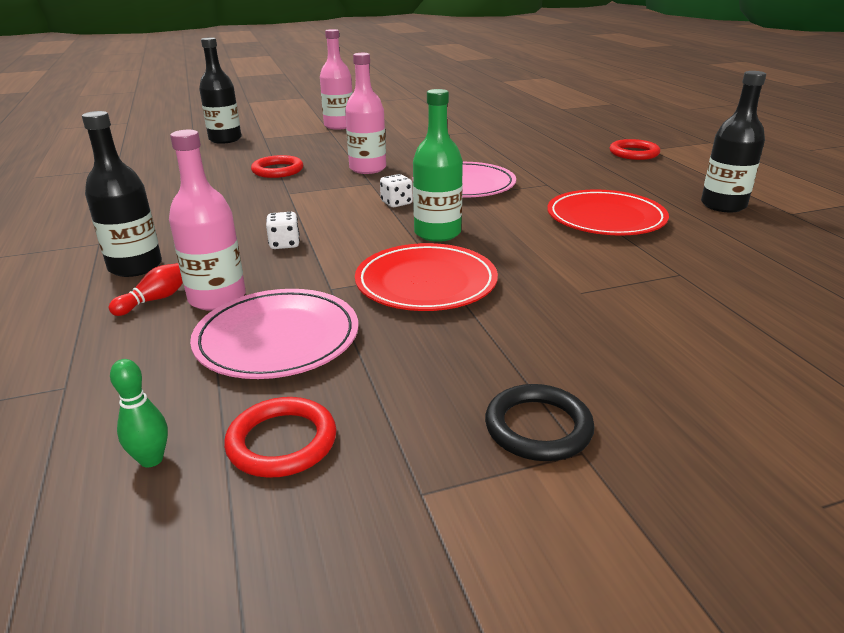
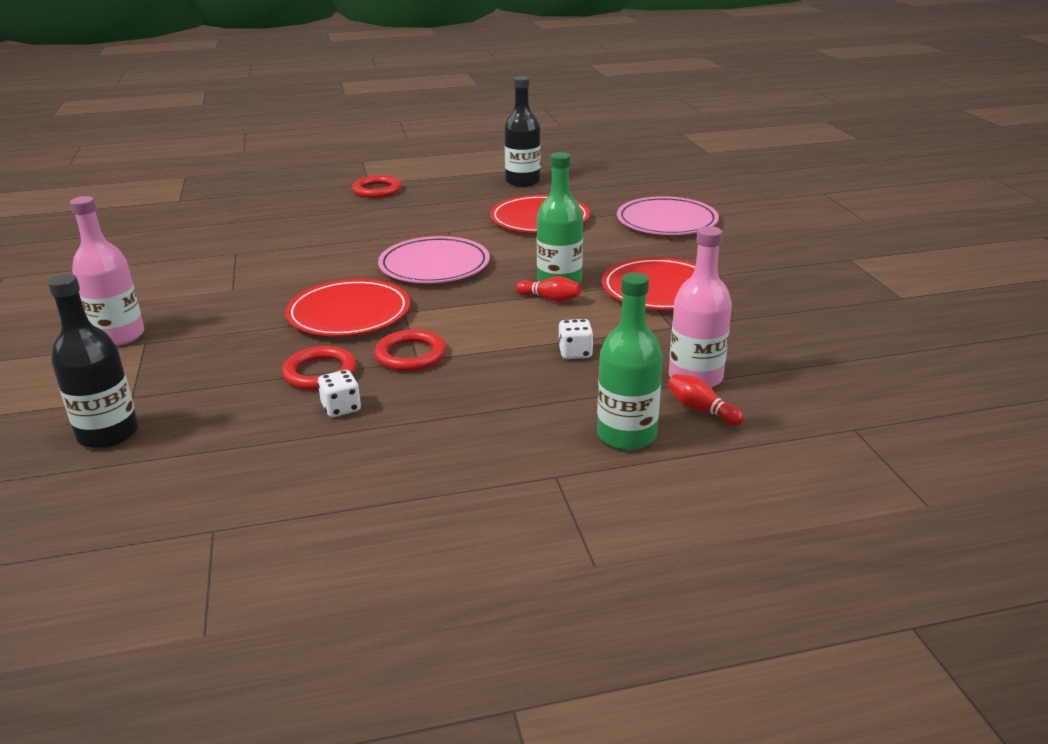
camera: 85 degrees left, 0 degrees up
black bottle [82,111,162,277] -> green bottle [597,272,663,450]
green bowling pin [110,359,168,468] -> none
pink plate [190,289,358,379] -> pink plate moved to [617,196,719,235]
red ring [224,397,336,478] -> red ring moved to [375,330,446,371]
pink bottle [345,53,386,174] -> red plate [285,279,410,336]
white dice [380,174,413,207] -> white dice moved to [318,370,361,417]
black ring [485,384,595,461] -> none
none -> red bowling pin [516,276,581,302]

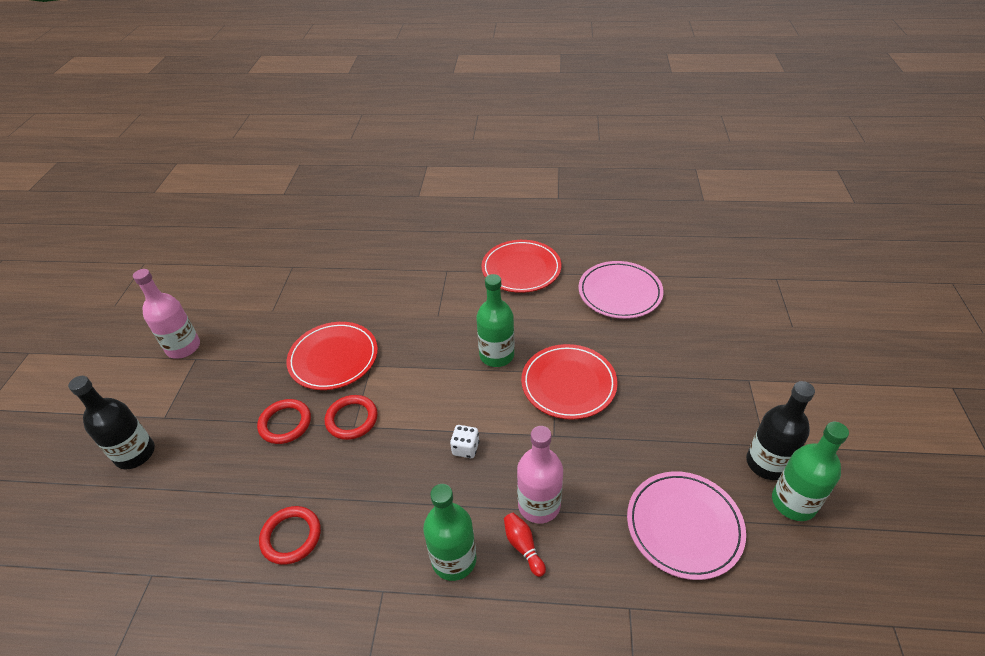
camera: 20 degrees right, 15 degrees up
white dice [318,370,361,417] -> none
red ring [352,175,402,198] -> red ring moved to [259,506,321,565]
pink plate [378,236,490,283] -> pink plate moved to [627,471,746,580]
black bottle [504,76,541,187] -> black bottle moved to [746,381,815,480]
red bowling pin [516,276,581,302] -> none
none -> green bottle [772,422,849,521]

